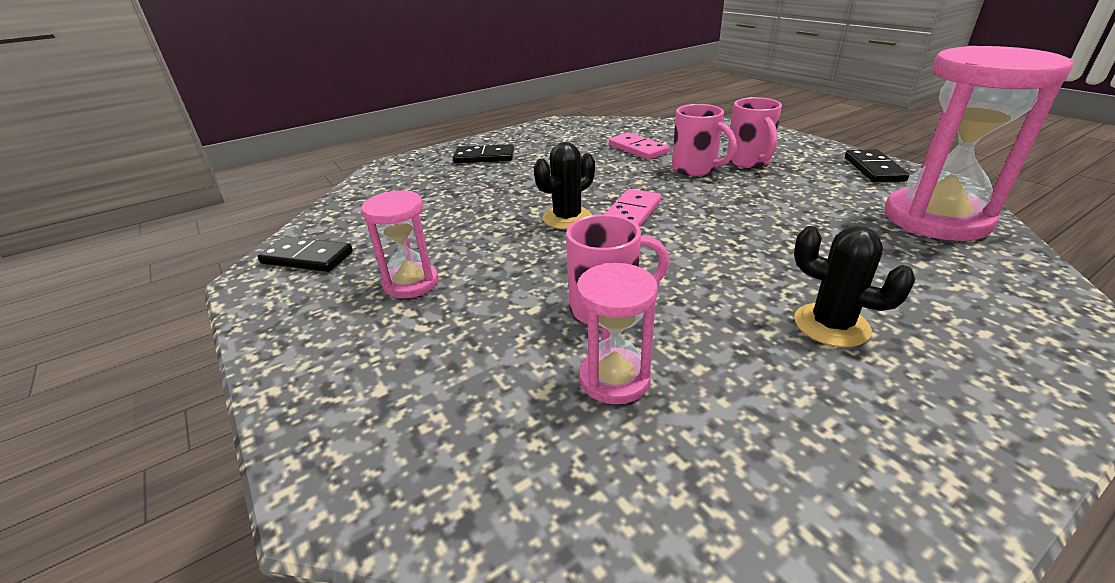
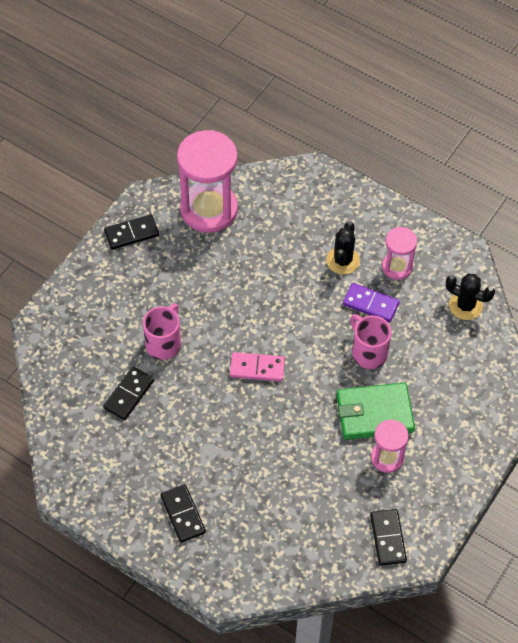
camera: 115 degrees left, 25 degrees up
black cactus [534,142,595,229] -> black cactus moved to [446,274,495,320]
pink hourglass [576,263,658,404] -> pink hourglass moved to [382,227,417,280]
pink domino [609,132,669,160] -> black domino [103,366,154,420]
pink mug [727,97,782,168] -> none
none -> green wallet [336,382,415,440]
none -> purple domino [343,283,400,322]

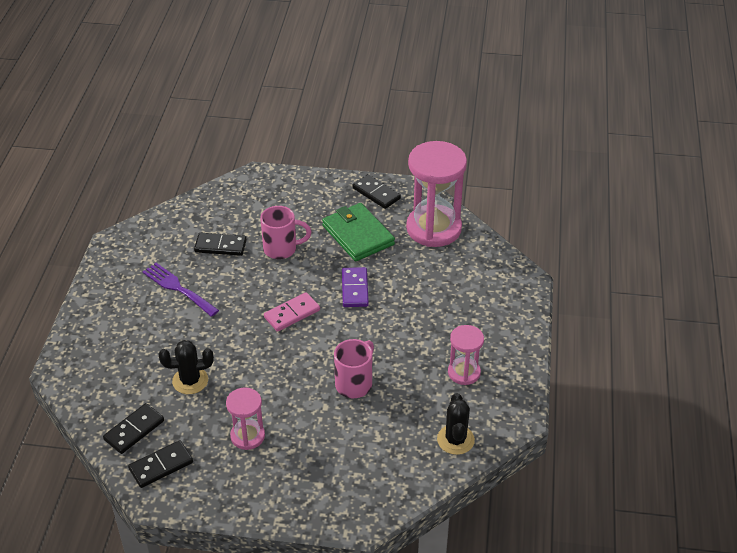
camera: 65 degrees right, 15 degrees down
black domino [160,484,206,543] -> black domino moved to [103,403,164,454]
pink domino [230,352,285,382] -> pink domino turned 75 degrees clockwise [264,292,320,332]
black cactus [326,221,360,275] -> black cactus moved to [158,340,214,394]
green wallet [336,382,415,440] -> green wallet moved to [322,203,395,261]
purple domino [343,283,400,322] -> purple domino moved to [342,267,369,307]
none -> purple fork [143,263,219,317]

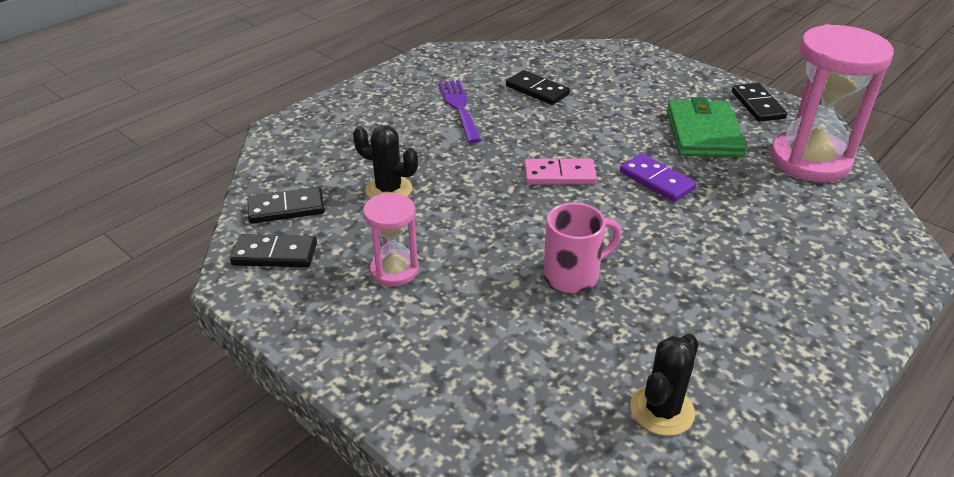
camera: 35 degrees right, 5 degrees down
pink mug [260,206,311,259] -> none
purple domino [342,267,369,307] -> purple domino turned 75 degrees counterclockwise [620,154,697,202]
pink hourglass [448,325,484,385] -> none

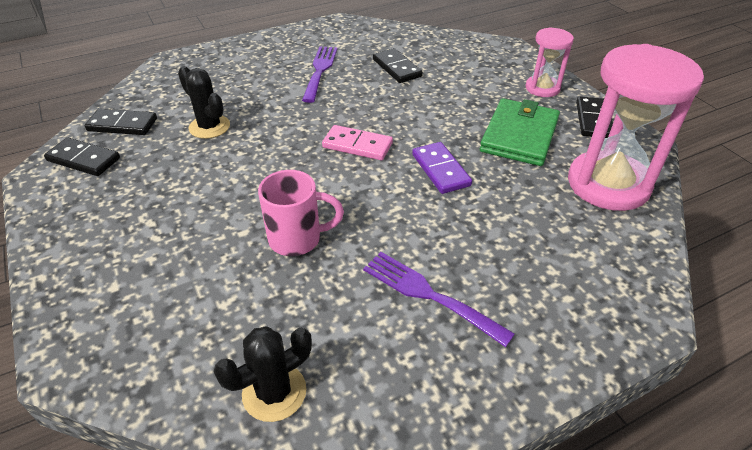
camera: 20 degrees right, 5 degrees up
pink hourglass [363,193,419,286] -> pink hourglass moved to [525,27,574,97]
none -> purple fork [363,252,515,347]

